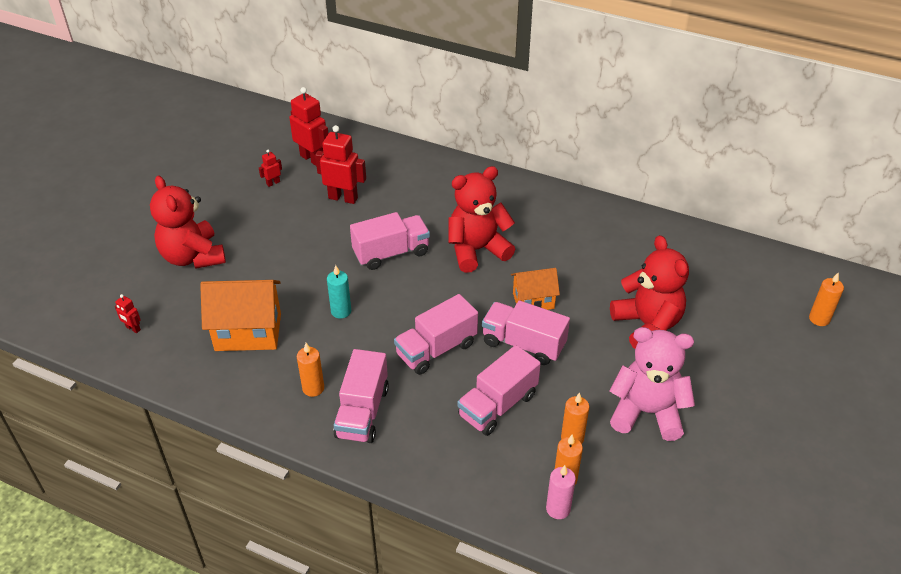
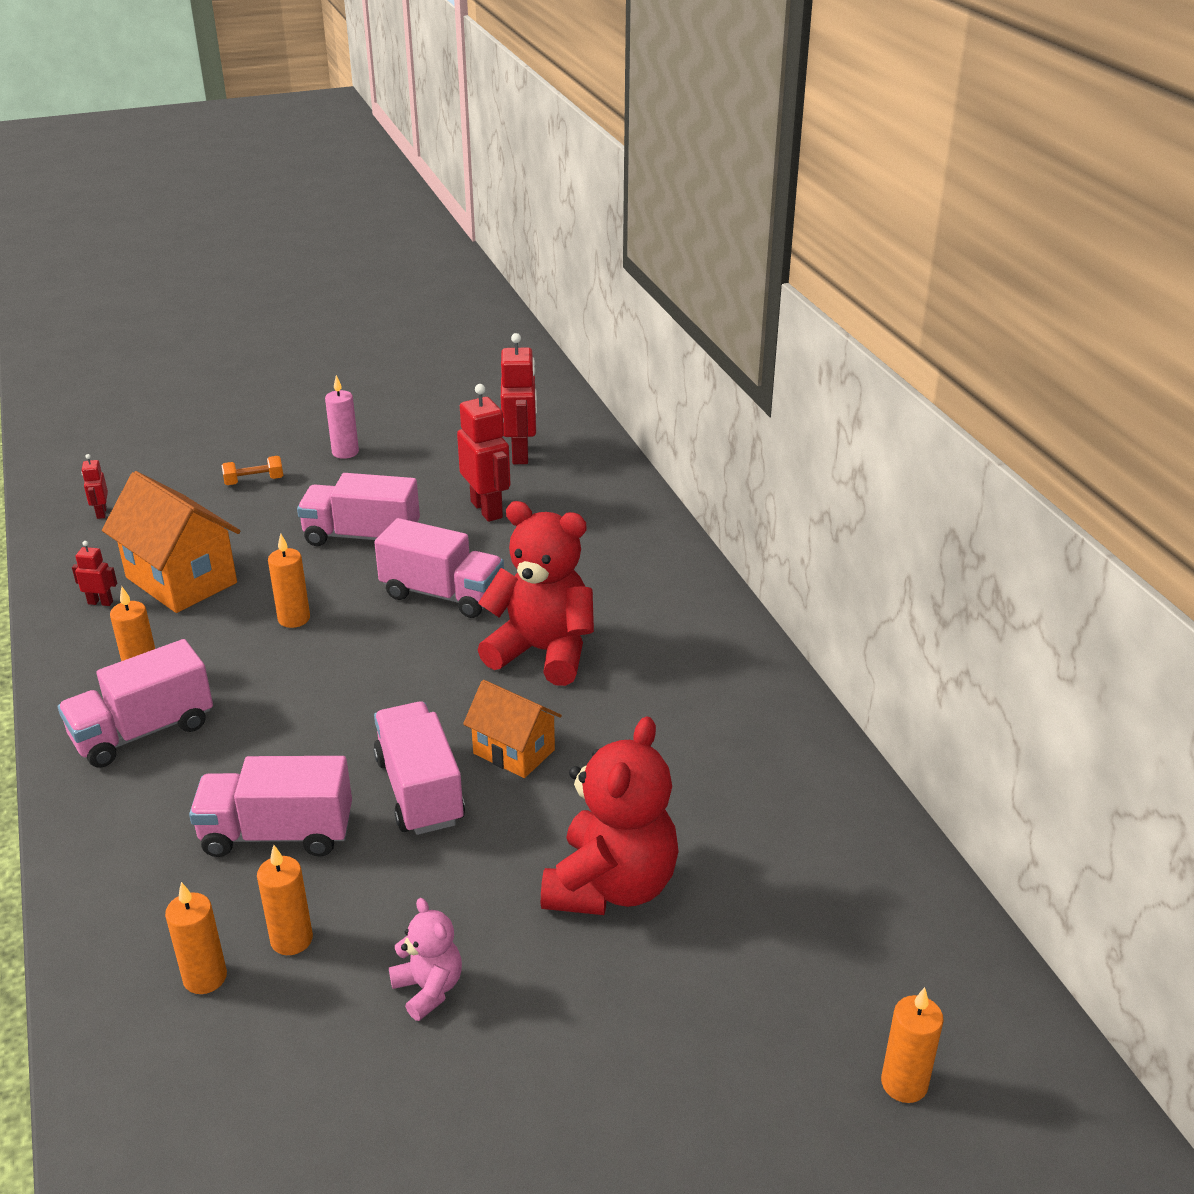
camera: 45 degrees right, 10 degrees down
red teddy bear [150,175,226,269] -> orange dumbbell [221,456,283,485]
red robot [259,150,282,187] -> red robot moved to [72,541,117,606]
turquoise candle [327,265,351,319] -> orange candle [268,533,310,628]
pink truck [394,294,478,375] -> pink truck moved to [297,473,420,546]
pink candle [546,465,576,519] -> pink candle moved to [325,375,359,459]
pink teddy bear [609,327,695,441] -> pink teddy bear [389,898,462,1021], size x0.50

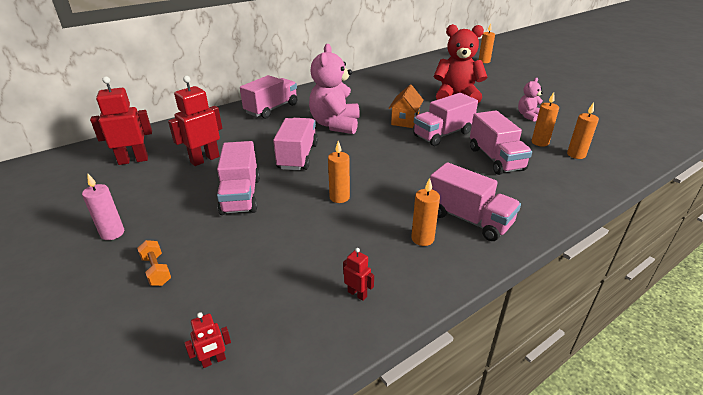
camera: 105 degrees left, 0 degrees up
red robot [72,541,117,606] -> red robot turned 135 degrees clockwise [343,248,374,301]
orange house [102,471,240,613] -> none
red teddy bear [478,501,594,686] -> pink teddy bear [309,44,360,134]
none -> pink truck [240,75,297,119]

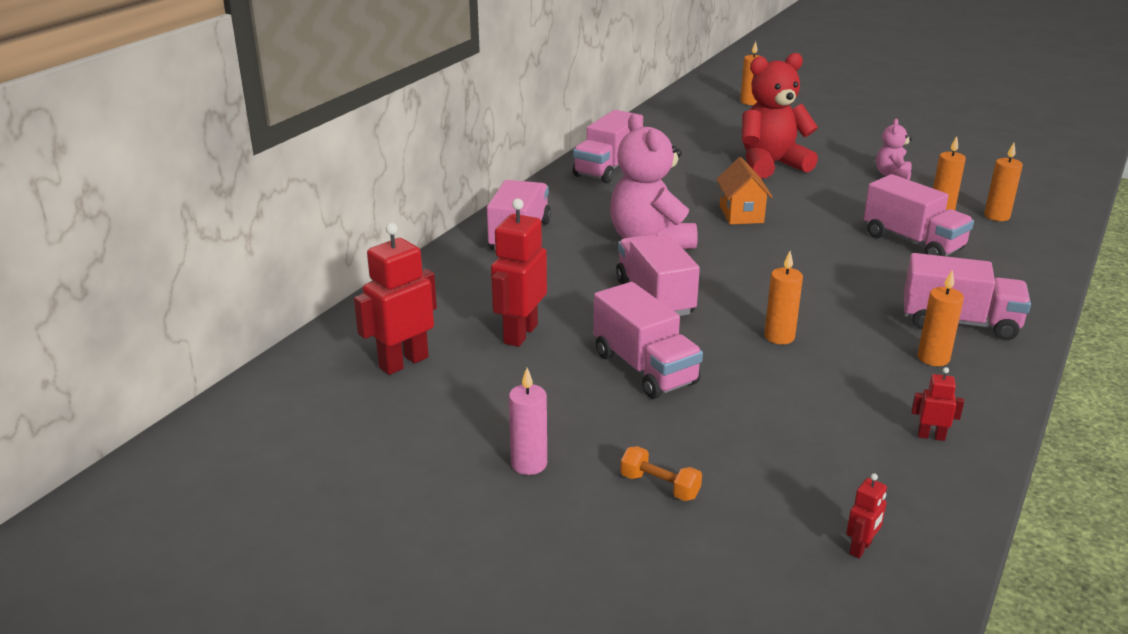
camera: 25 degrees left, 5 degrees down
pink truck [413,93,478,146] -> pink truck moved to [573,110,643,183]

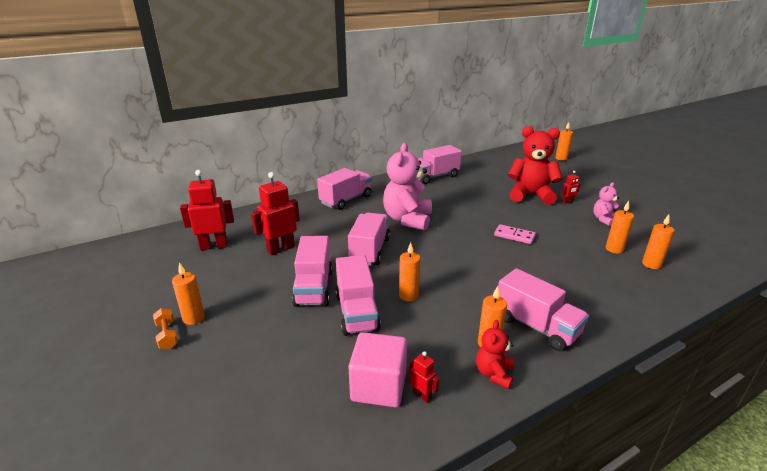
camera: 30 degrees right, 0 degrees up
pink candle [509,368,547,475] -> orange candle [172,262,205,325]
orange dumbbell [620,446,702,501] -> orange dumbbell moved to [153,308,178,349]
orange house [716,157,773,224] -> none
red robot [846,473,887,558] -> red robot moved to [562,171,580,203]
pink truck [864,174,974,256] -> pink truck moved to [335,255,381,336]
none -> pink cube [348,332,407,407]
none -> red teddy bear [476,320,514,389]
none -> pink domino [494,224,536,244]

